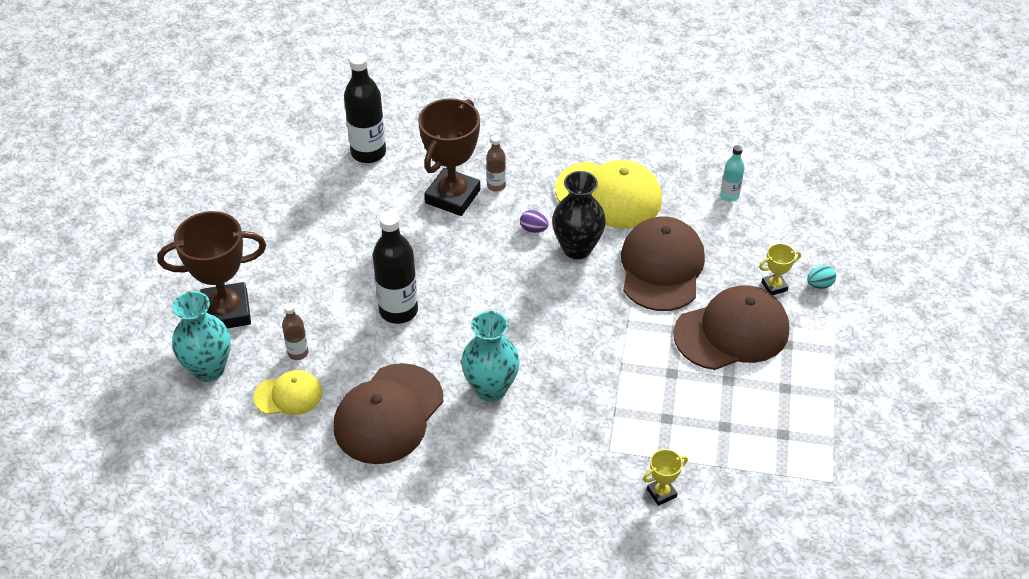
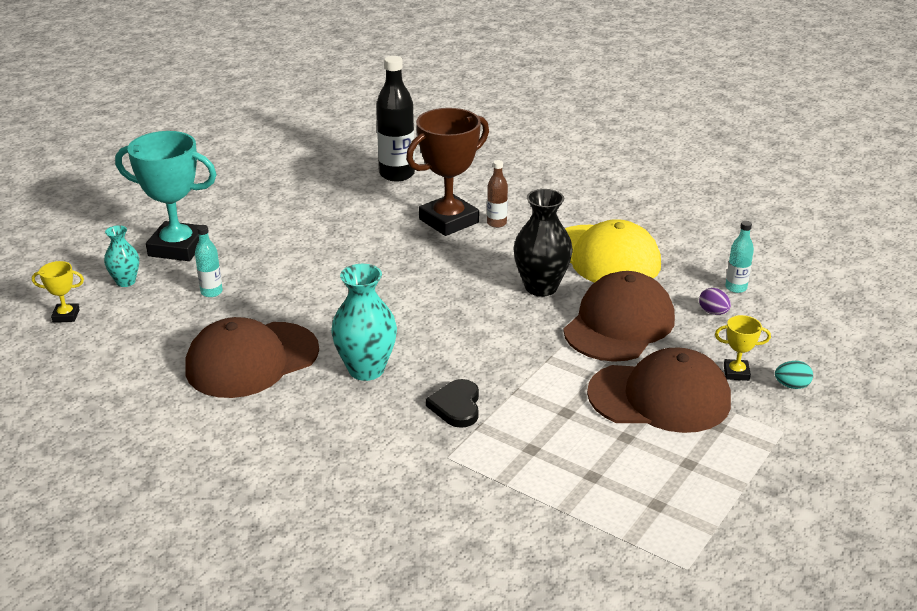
camera: 25 degrees right, 15 degrees down
brown trophy [157,211,266,328] -> turquoise trophy [115,131,217,261]
turquoise vase [172,291,231,382] -> turquoise vase [104,225,139,287], size x0.59
yellow cap [253,370,322,415] -> none
brown bottle [282,303,309,360] -> turquoise bottle [195,225,223,297]
black bottle [373,211,418,324] -> none
purple egg [520,210,549,233] -> purple egg moved to [699,288,731,315]
yellow trophy [643,449,688,506] -> yellow trophy moved to [32,261,84,322]
none -> black heart [426,379,479,428]

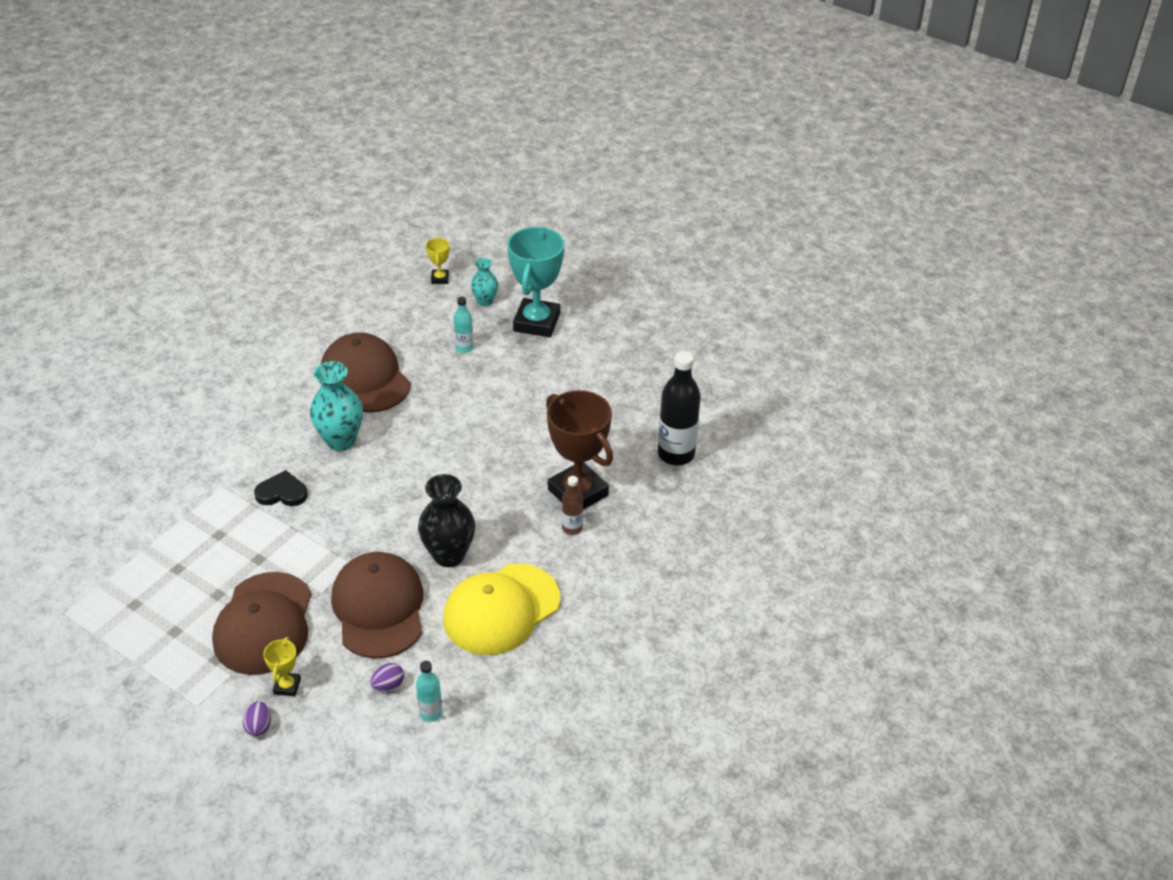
camera: 90 degrees right, 10 degrees up
brown cap [563,271,675,362] -> brown cap turned 135 degrees counterclockwise [331,552,423,658]
turquoise egg [775,361,813,389] -> purple egg [243,701,271,736]

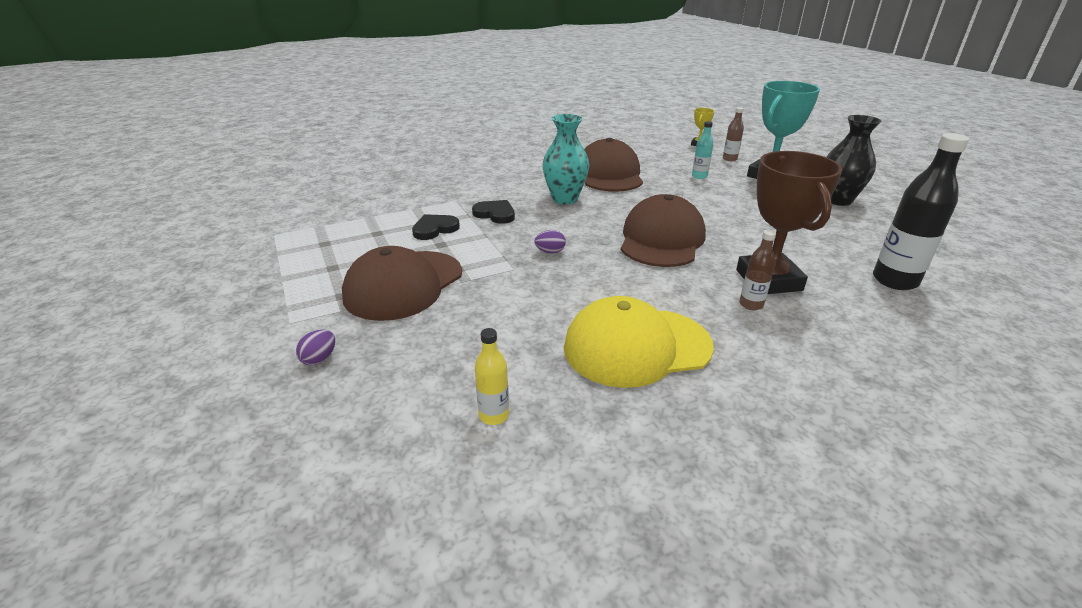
camera: 30 degrees right, 10 degrees down
yellow trophy [263,637,301,697] -> none
brown cap [331,552,423,658] -> brown cap moved to [621,194,706,267]
purple egg [371,663,404,691] -> purple egg moved to [534,230,566,254]
turquoise bottle [416,661,442,722] -> yellow bottle [475,328,509,425]
black vase [418,474,475,567] -> black vase moved to [827,115,881,206]
turquoise vase [471,258,498,306] -> brown bottle [723,107,744,161]
none -> black heart [412,214,460,240]

